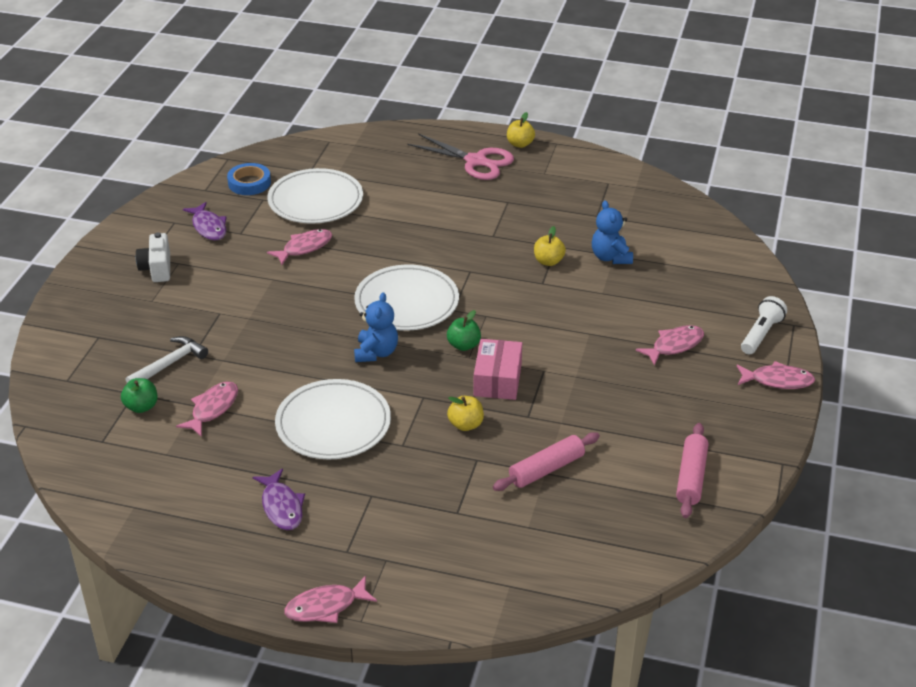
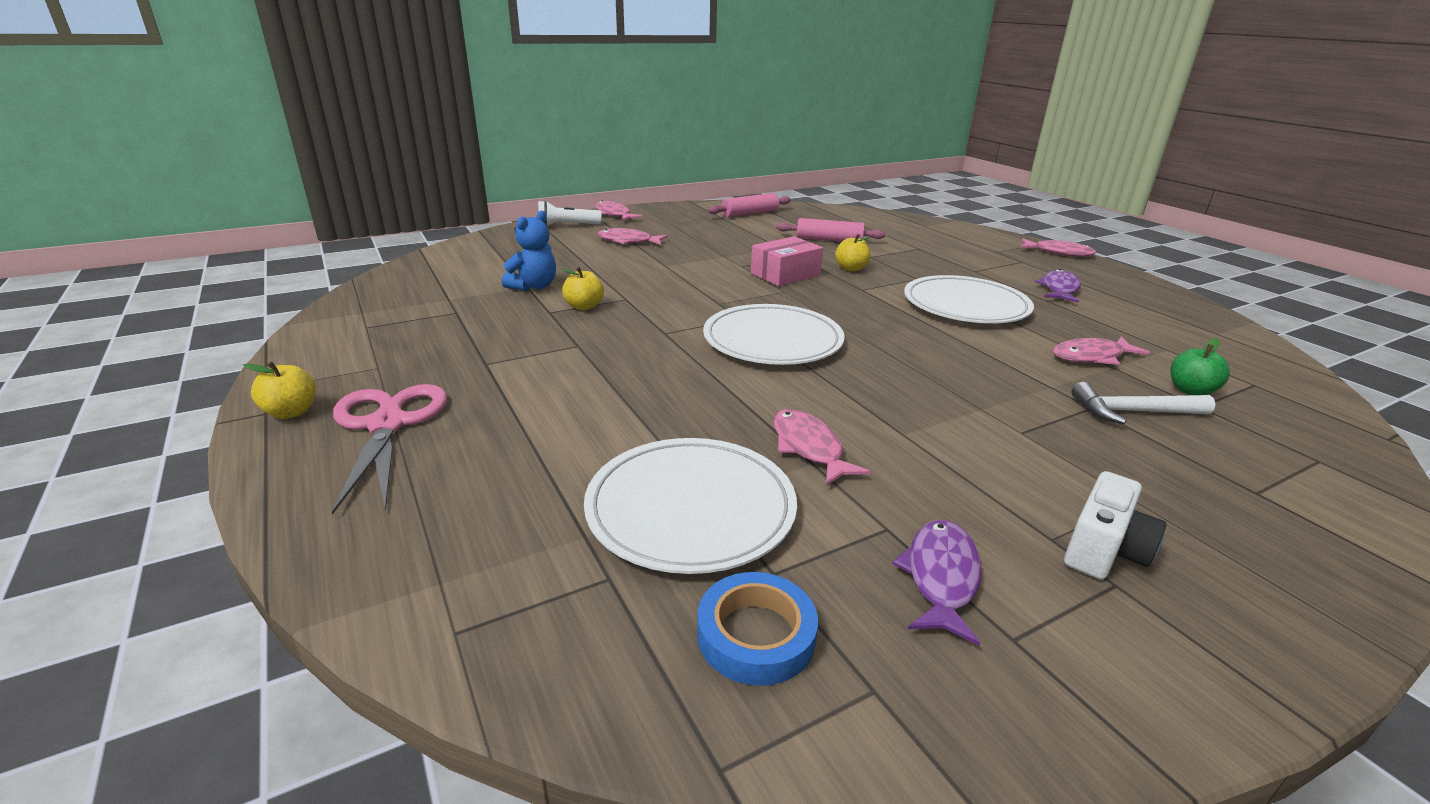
camera: 135 degrees left, 10 degrees down
pink fish [267,229,332,265] -> pink fish turned 60 degrees clockwise [774,409,871,486]
blue teddy bear [354,292,398,362] -> none
green apple [447,310,481,351] -> none

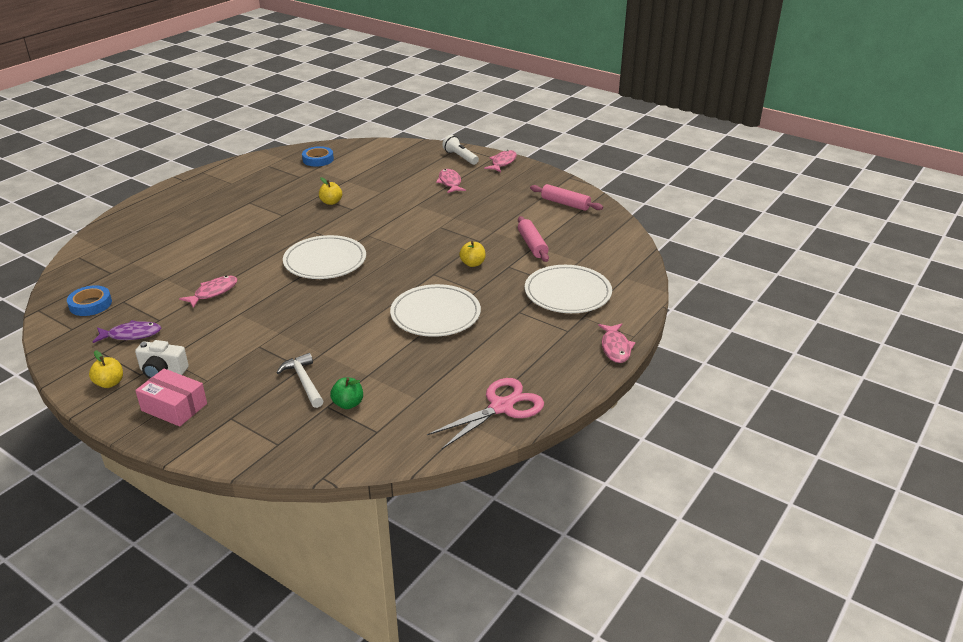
camera: 65 degrees right, 5 degrees up
yellow apple [243,361,316,419] -> yellow apple moved to [89,350,123,388]
pink scissors [332,384,447,515] -> pink scissors moved to [427,378,544,449]
blue teddy bear [502,211,556,291] -> none
white plate [584,438,797,574] -> white plate moved to [525,265,612,313]
pink box [751,236,823,286] -> pink box moved to [135,368,207,427]
purple fish [1035,269,1081,303] -> none
pink fish [1053,336,1150,365] -> none
none -> blue tape [302,146,334,167]

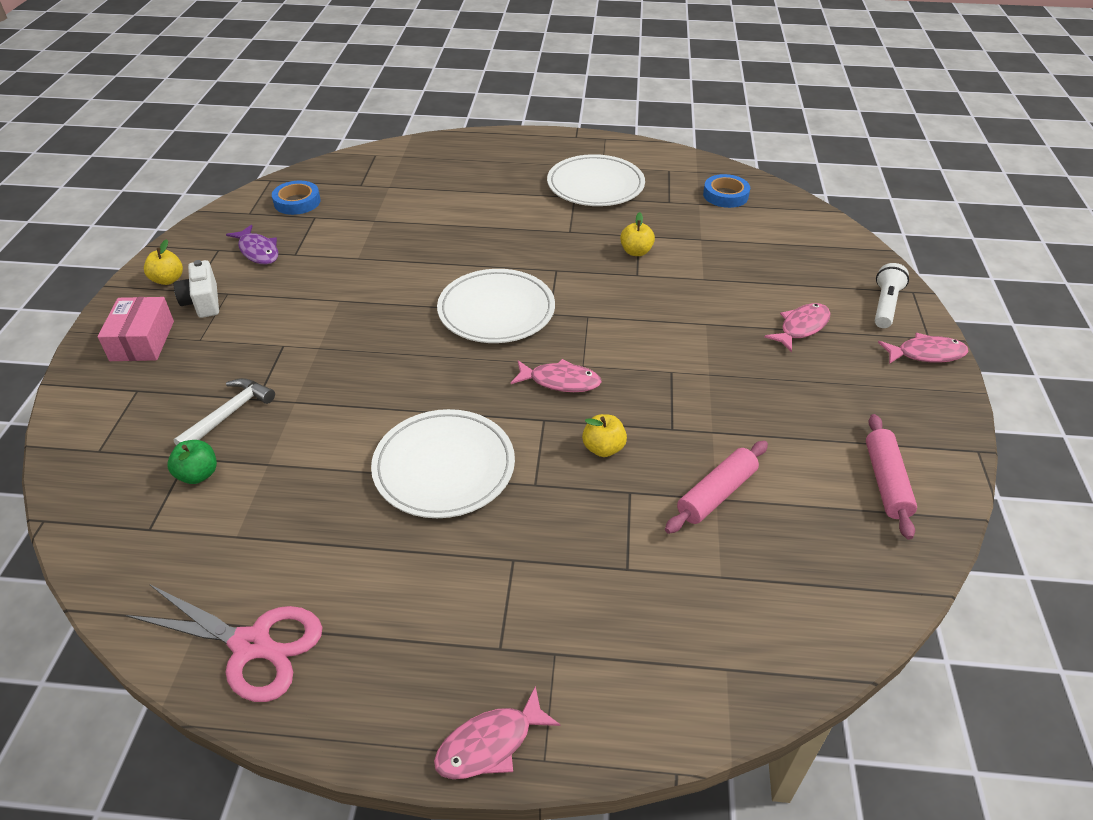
camera: 60 degrees right, 10 degrees up
pink fish [179,276,237,308] -> pink fish moved to [511,359,602,392]
white plate [525,265,612,313] -> white plate moved to [547,154,645,206]

